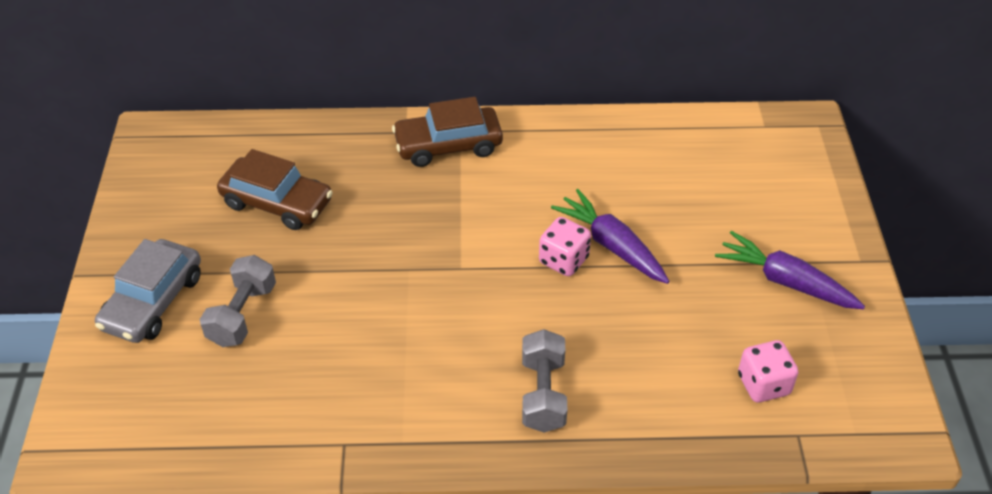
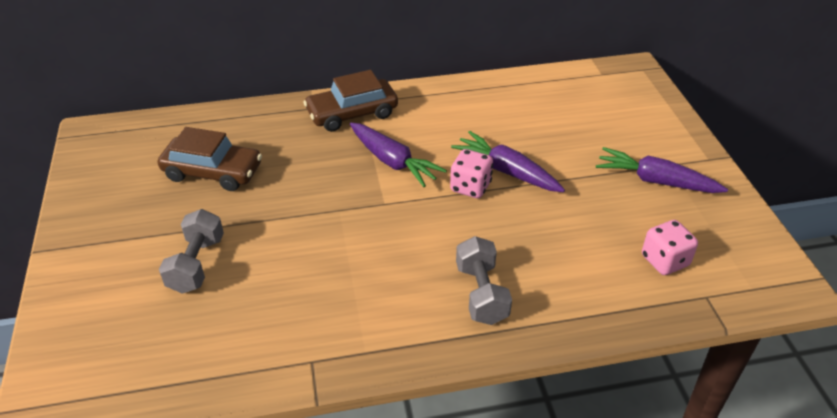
camera: 10 degrees left, 5 degrees down
grey car [95,239,201,343] -> none
none -> purple carrot [350,123,447,187]

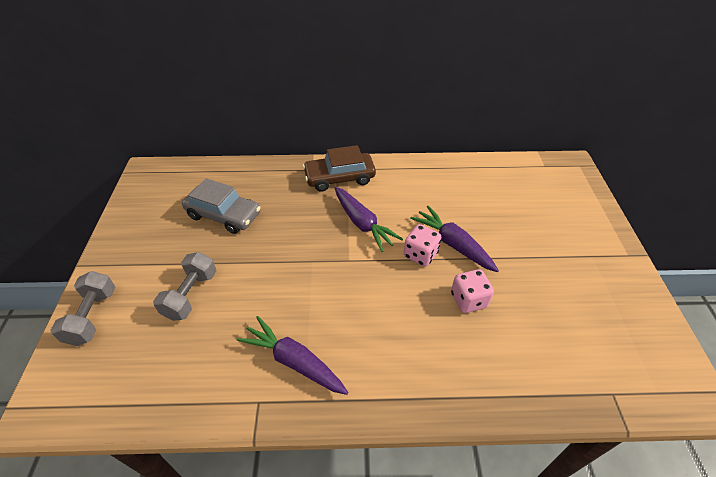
camera: 10 degrees right, 5 degrees up
brown car [158,127,262,191] -> grey car [182,178,261,234]
grey dumbbell [456,236,512,325] -> grey dumbbell moved to [50,271,115,346]
purple carrot [596,147,728,193] -> purple carrot moved to [236,316,348,395]
pink dice [642,220,698,275] -> pink dice moved to [451,269,494,313]

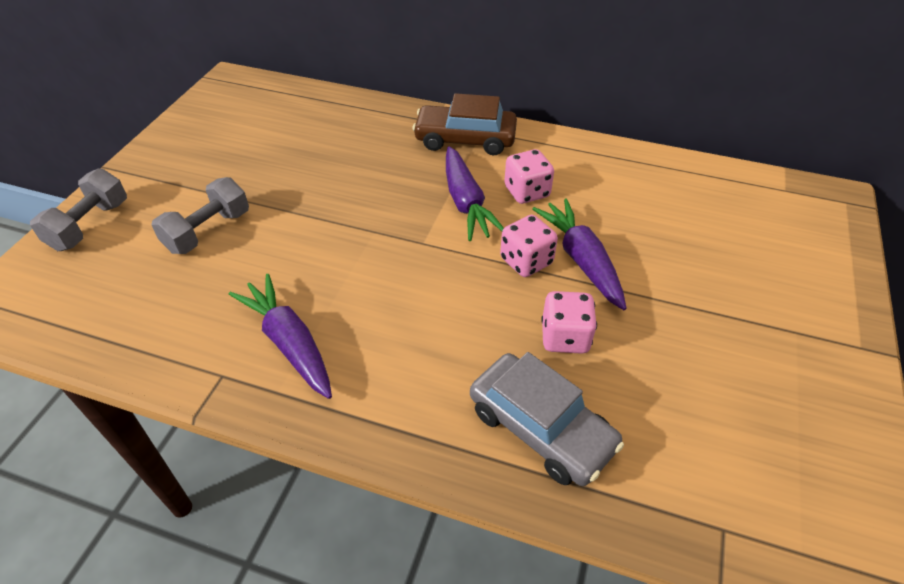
camera: 20 degrees right, 0 degrees up
grey car [182,178,261,234] -> grey car moved to [470,352,624,486]
none -> pink dice [504,149,554,204]

